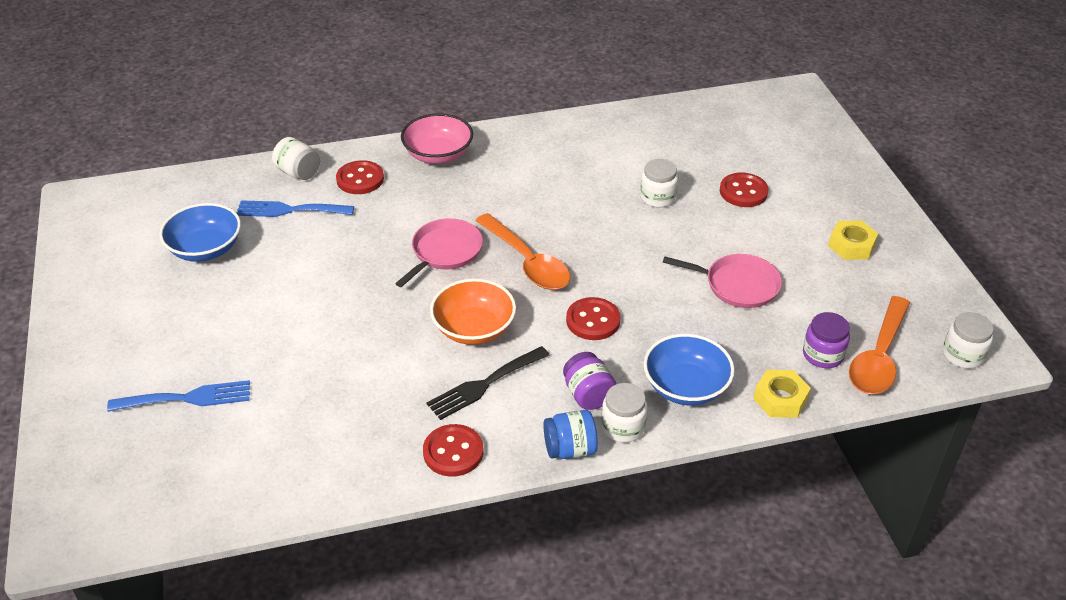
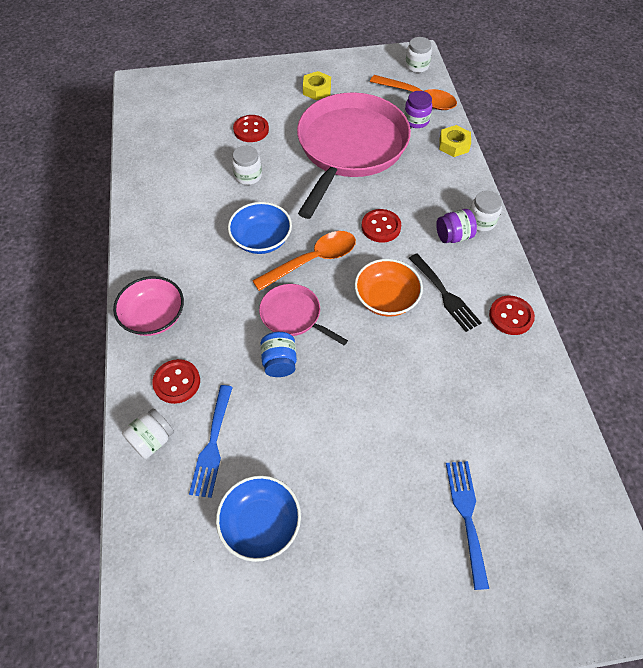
camera: 85 degrees left, 15 degrees up
blue jar [543,410,598,459] -> blue jar moved to [261,332,297,377]
blue bowl [644,334,735,405] -> blue bowl moved to [228,202,292,254]
pink pan [663,254,782,308] -> pink pan [297,92,411,219], size x2.22

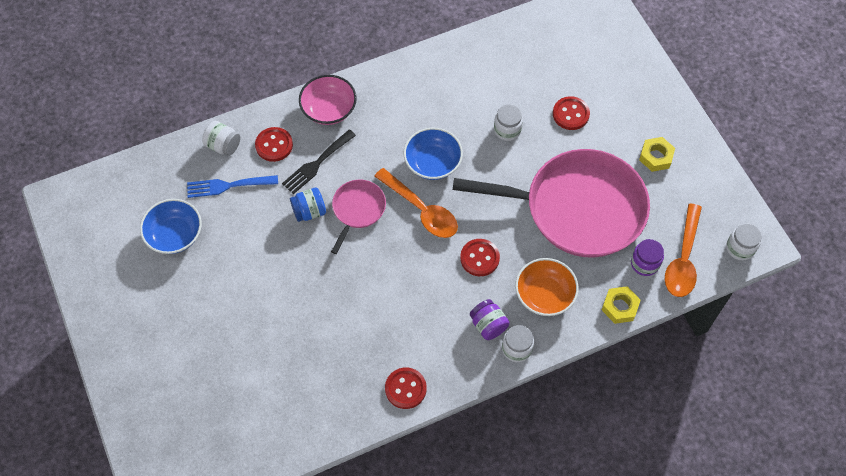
camera: 75 degrees right, 5 degrees up
orange bowl [354,259,423,317] -> orange bowl moved to [515,258,579,316]
black fork [409,253,482,332] -> black fork moved to [282,130,356,194]
blue fork [446,461,489,590] -> none

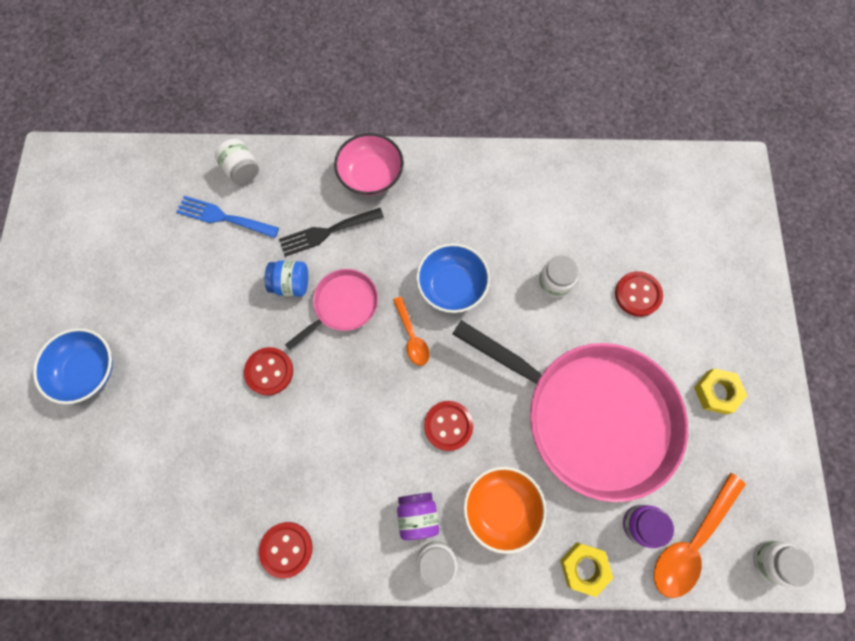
camera: 25 degrees right, 10 degrees up
blue bowl [140,199,202,254] -> blue bowl moved to [33,328,113,404]
red button [255,127,293,162] -> red button moved to [244,347,293,395]
orange spoon [374,168,458,238] -> orange spoon [393,297,430,366], size x0.58

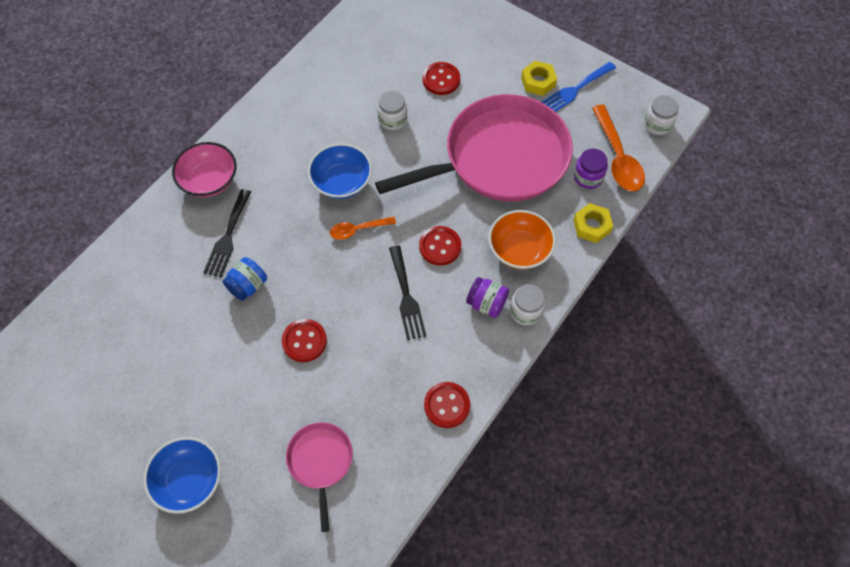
camera: 55 degrees left, 10 degrees down
blue fork [176,196,279,238] -> blue fork moved to [541,62,616,112]
white jar [215,139,259,184] -> none
pink pan [285,269,378,350] -> pink pan moved to [286,422,353,532]
orange spoon [393,297,430,366] -> orange spoon turned 150 degrees clockwise [330,217,396,240]
none -> black fork [389,245,426,340]

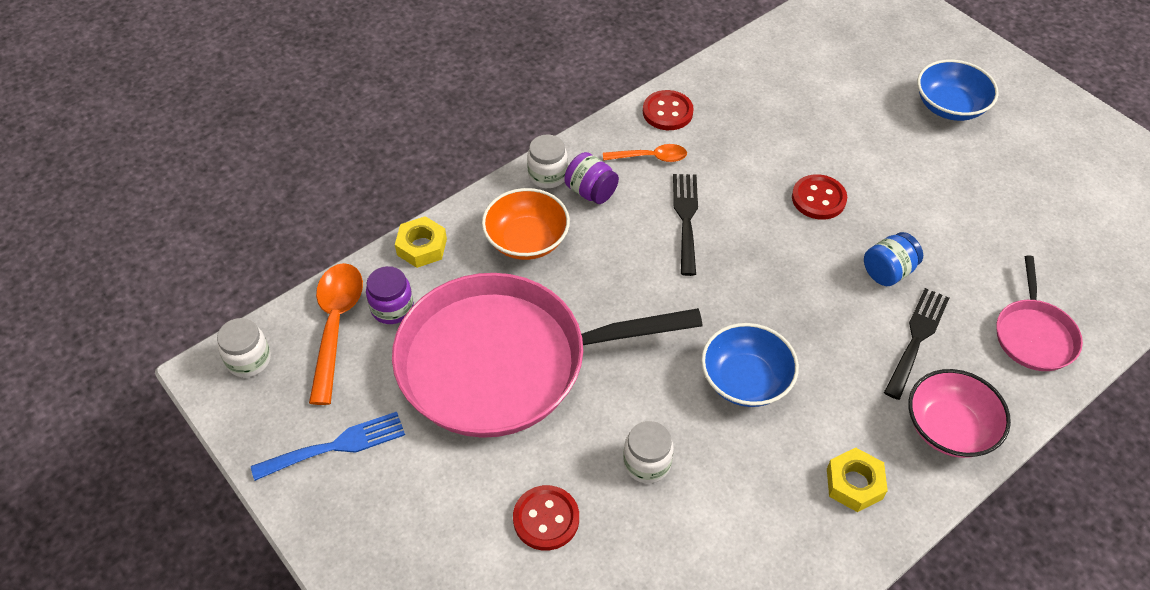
camera: 165 degrees left, 10 degrees down
pink pan [286,422,353,532] -> pink pan moved to [996,255,1083,371]
orange spoon [330,217,396,240] -> orange spoon moved to [603,144,687,162]
red button [419,226,461,266] -> none
yellow nut [521,61,557,96] -> yellow nut moved to [827,448,888,512]

